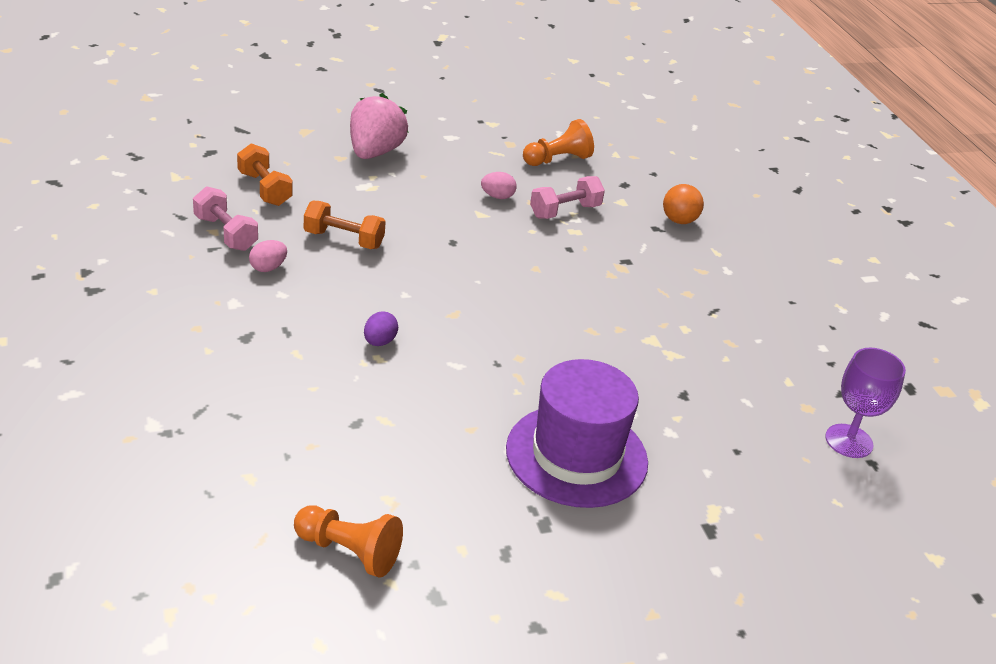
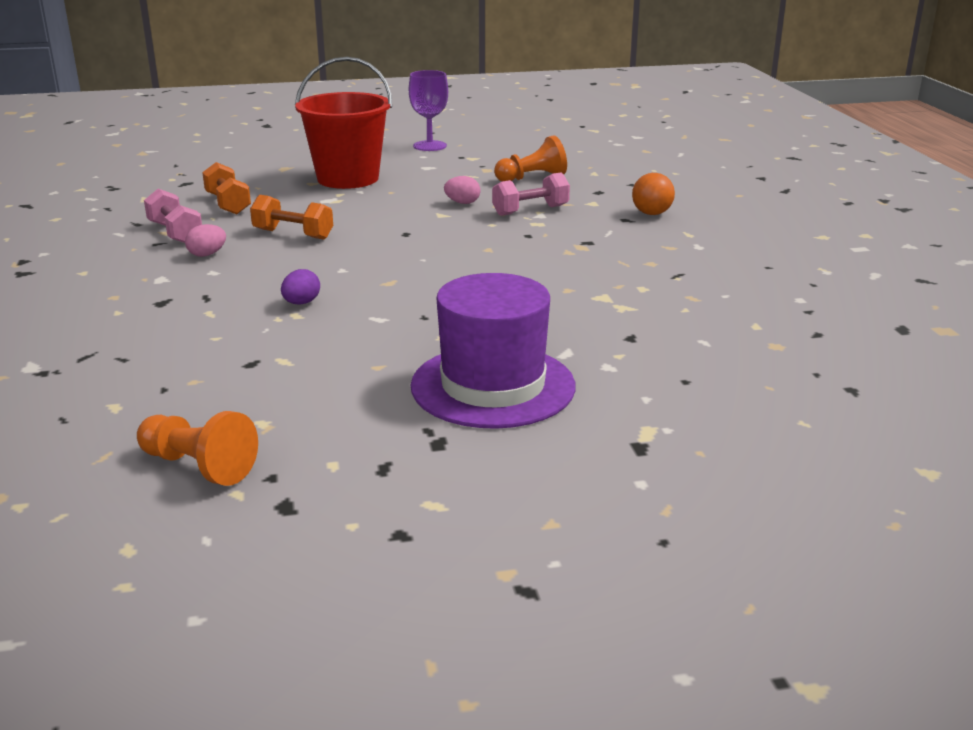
camera: 10 degrees right, 10 degrees down
pink strawberry [350,93,408,159] -> red bucket [295,57,392,189]
purple goblet [825,348,906,458] -> purple goblet moved to [409,70,448,151]

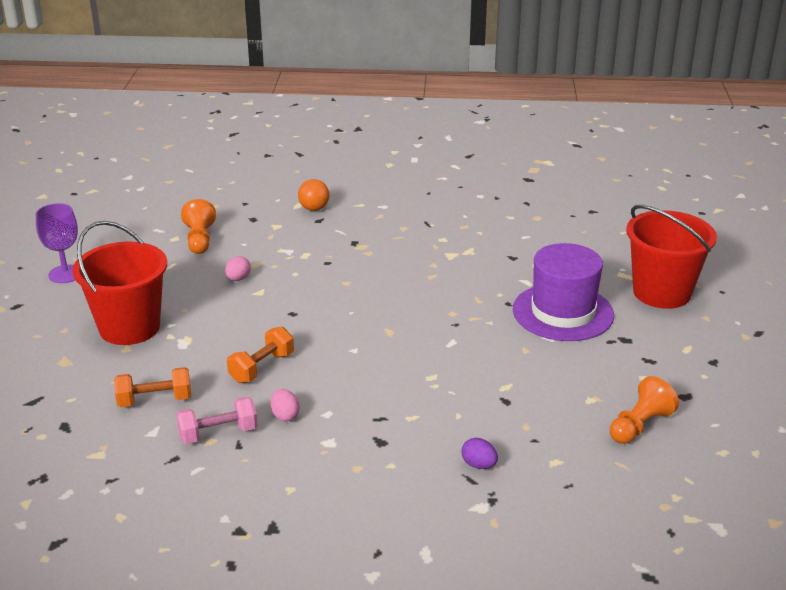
camera: 75 degrees left, 5 degrees up
purple egg [281,269,320,305] -> purple egg moved to [461,438,498,469]
pink dumbbell [492,172,570,216] -> none
none -> red bucket [626,205,717,309]

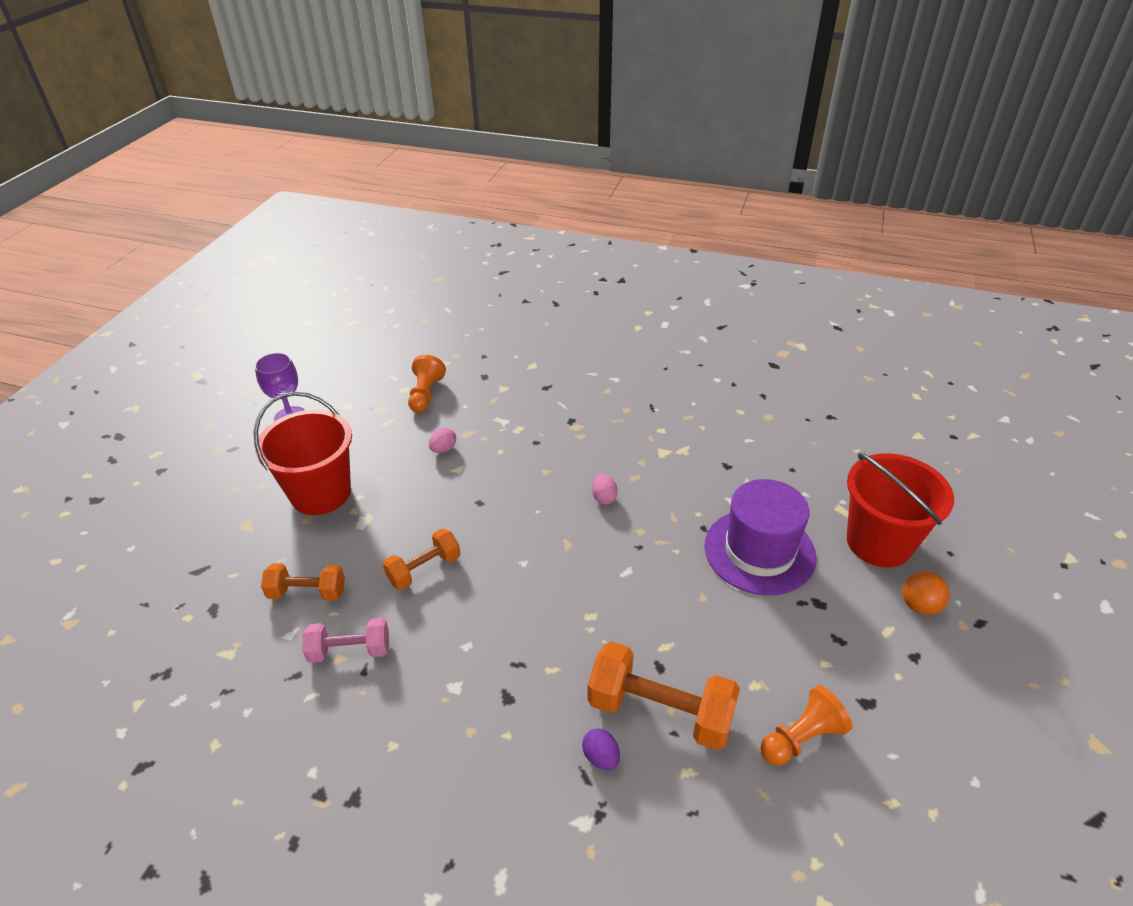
camera: 15 degrees right, 10 degrees up
pink egg [271,389,300,421] -> pink egg moved to [592,474,618,505]
orange ball [298,179,330,211] -> orange ball moved to [903,571,950,615]
none -> orange dumbbell [588,641,740,750]

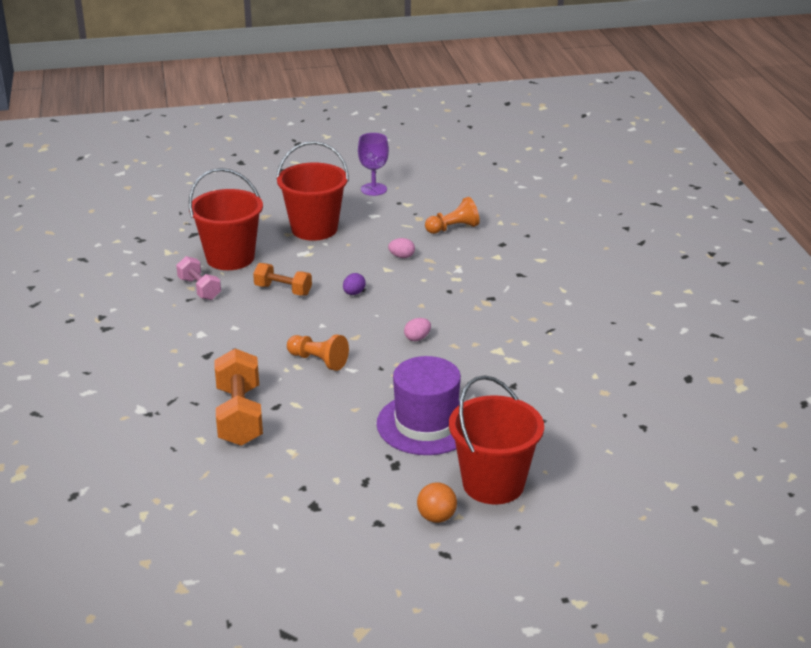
camera: 60 degrees right, 10 degrees down
orange dumbbell [261,563,345,601] -> red bucket [189,168,263,270]
purple egg [582,728,620,770] -> purple egg moved to [343,273,366,295]
orange pawn [761,685,853,766] -> orange pawn moved to [287,335,349,371]

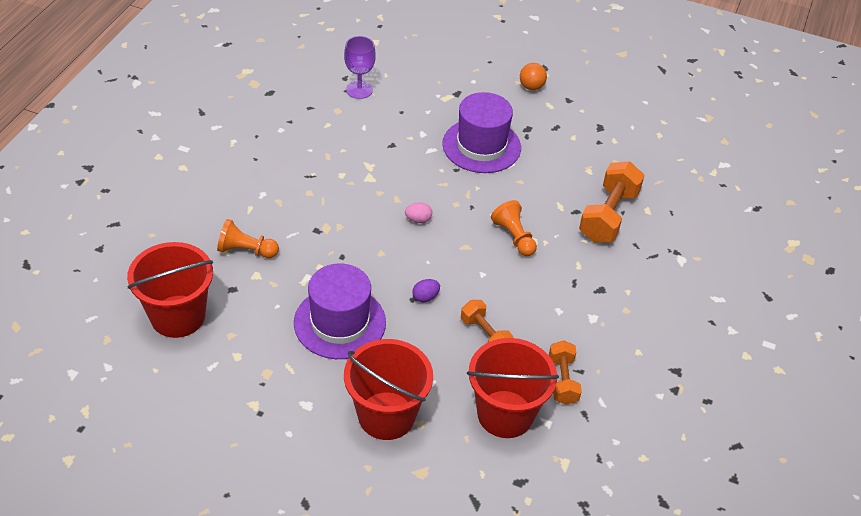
camera: 150 degrees left, 15 degrees up
pink dumbbell [176,256,221,300] -> orange dumbbell [549,340,582,405]
purple goblet [358,133,389,196] -> purple goblet moved to [344,36,376,99]
pink egg [388,238,415,258] -> purple hat [294,264,386,359]
orange pawn [425,197,480,234] -> orange pawn moved to [217,219,279,258]
red bucket [449,375,544,505] -> red bucket moved to [127,242,213,338]

